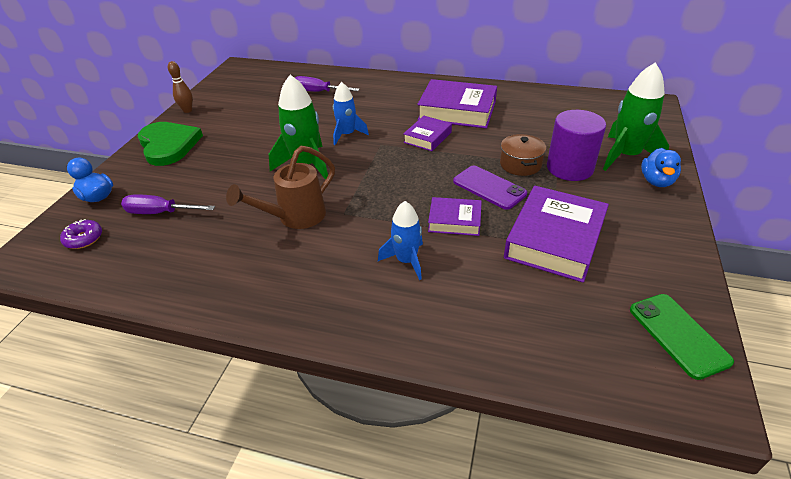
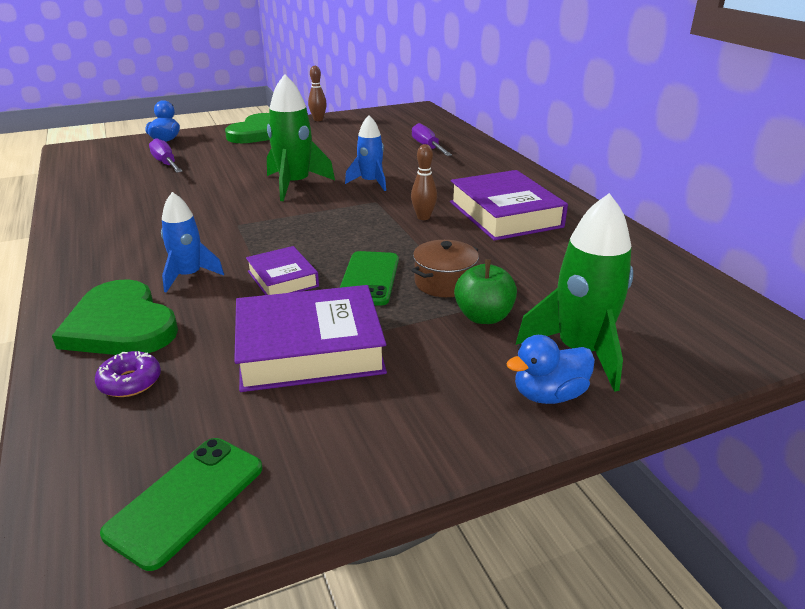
camera: 50 degrees right, 10 degrees down
purple donut [60,219,102,249] -> purple donut moved to [95,351,161,397]
brown watering can [226,146,335,229] -> none
purple book [403,116,452,151] -> brown bowling pin [411,144,437,220]
purple phone [453,166,527,210] -> green phone [340,251,399,306]
purple cylinder [547,110,606,181] -> green apple [454,259,517,324]
none -> green heart [52,279,178,355]

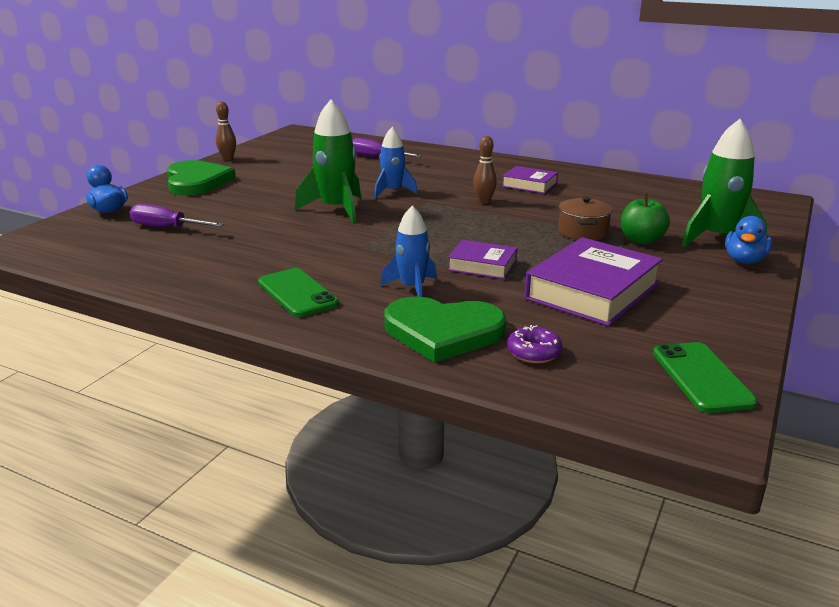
camera: 40 degrees left, 5 degrees down
green phone [340,251,399,306] -> green phone moved to [258,268,339,317]
purple book [450,170,568,241] -> purple book [502,166,558,194], size x0.55

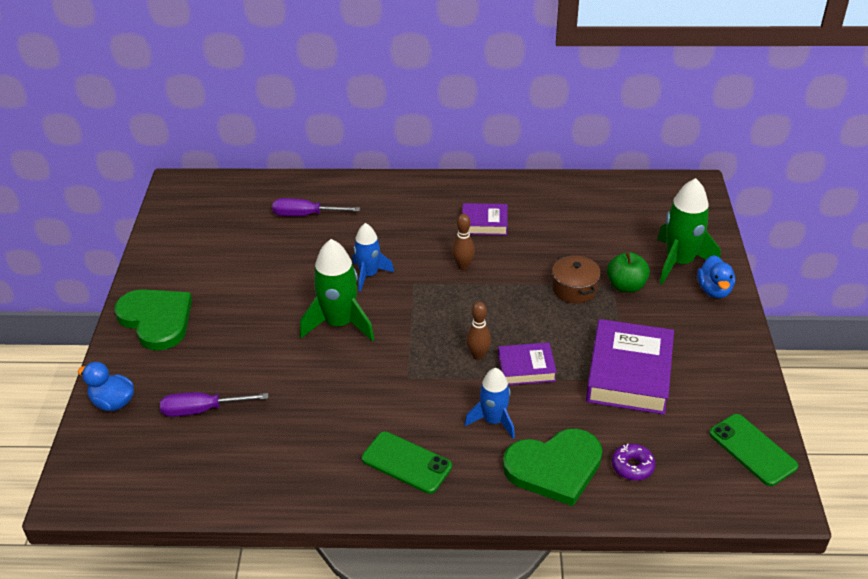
camera: 25 degrees left, 15 degrees up
brown bowling pin [216,101,236,161] -> brown bowling pin moved to [466,302,491,360]

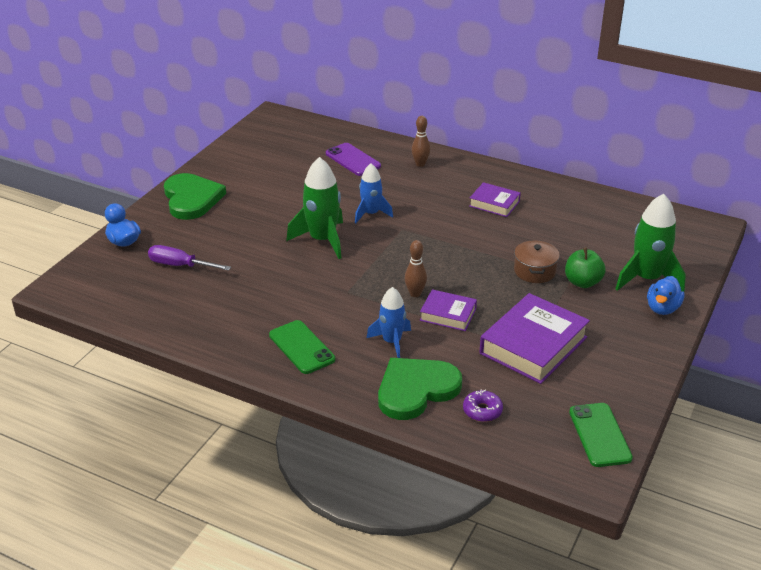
camera: 25 degrees right, 5 degrees down
purple screwdriver [272,198,360,216] -> purple phone [326,143,381,176]
brown bowling pin [452,214,475,270] -> brown bowling pin moved to [412,116,430,167]
green heart [503,428,602,506] -> green heart turned 135 degrees clockwise [378,358,462,420]

